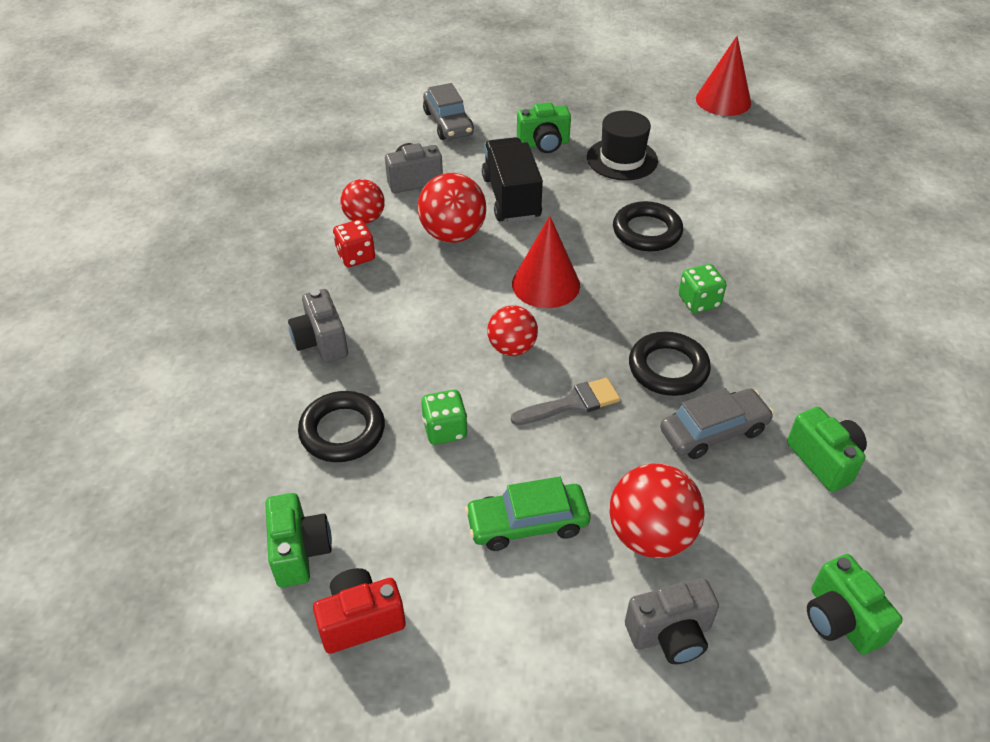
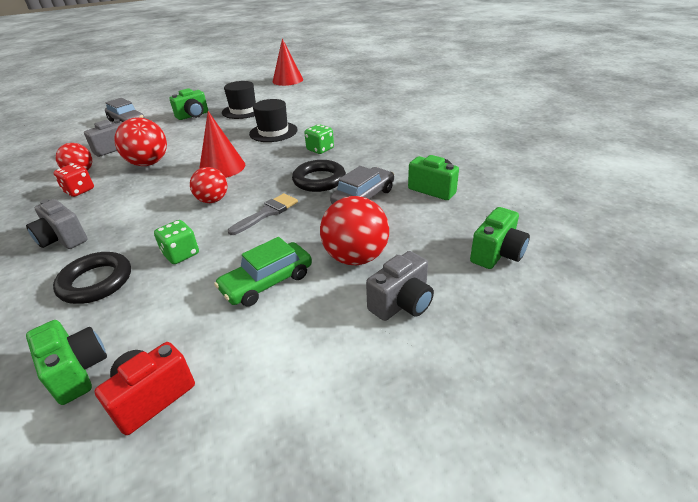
camera: 25 degrees left, 10 degrees down
black truck [482,137,543,223] -> none
black ring [613,201,683,251] -> black hat [249,99,298,142]
green camera [807,554,903,655] -> green camera turned 90 degrees counterclockwise [470,207,530,269]

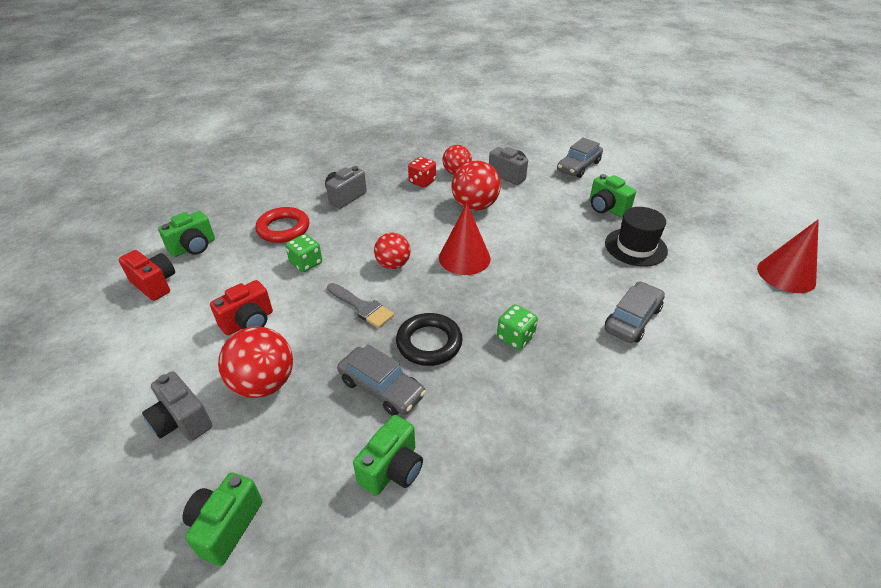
camera: 85 degrees right, 5 degrees up
black ring [53,252,131,304] -> red ring [255,207,309,243]
green car [214,237,312,307] -> red camera [210,280,273,335]
black hat [249,99,298,142] -> none
green camera [470,207,530,269] -> green camera turned 75 degrees clockwise [182,472,262,566]
none -> grey car [605,281,665,343]

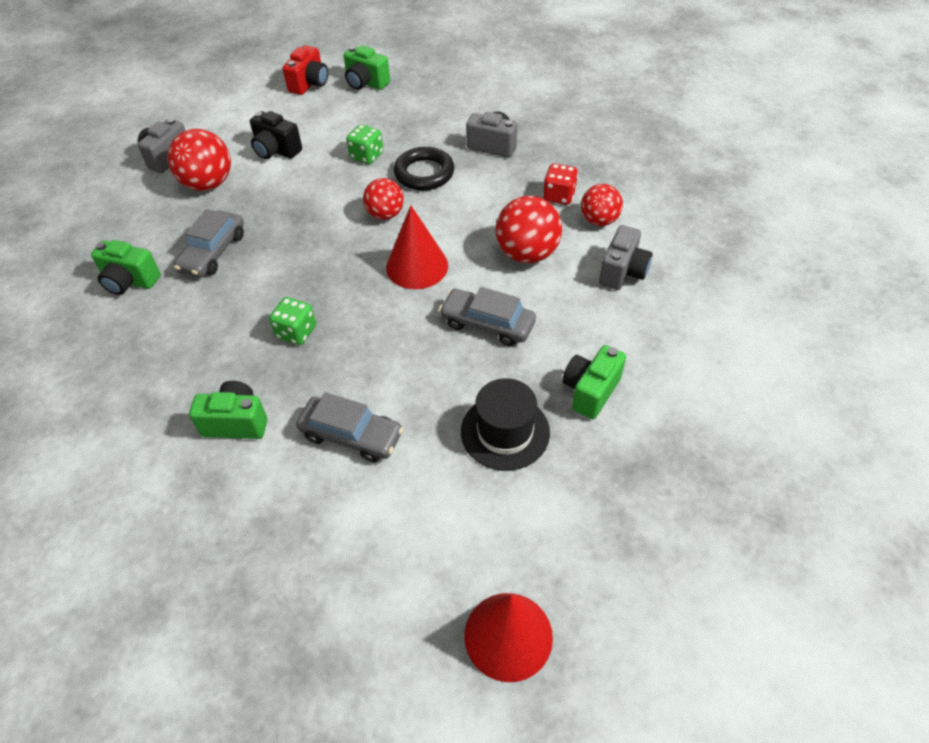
camera: 75 degrees right, 10 degrees up
green camera [182,472,262,566] -> green camera moved to [189,381,268,439]
red camera [210,280,273,335] -> black camera [250,111,302,159]
red ring [255,207,309,243] -> none
grey brush [327,283,394,328] -> none
black ring [396,313,463,366] -> black ring moved to [394,147,454,190]
grey car [557,138,603,178] -> grey car moved to [439,287,536,346]

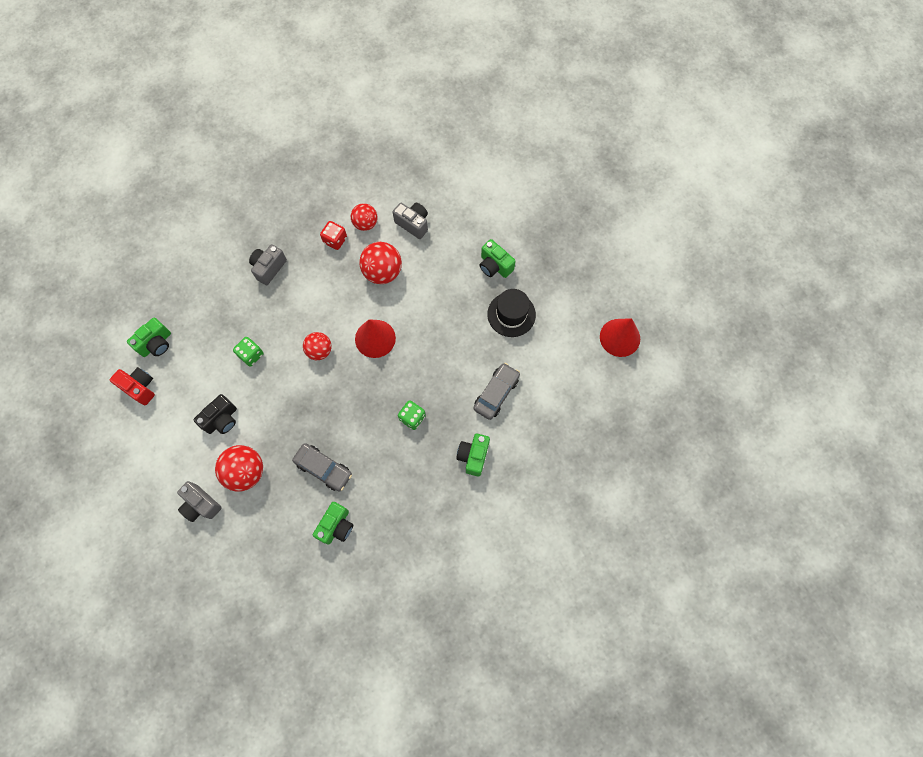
camera: 80 degrees left, 20 degrees up
black ring [394,147,454,190] -> none
grey car [439,287,536,346] -> none

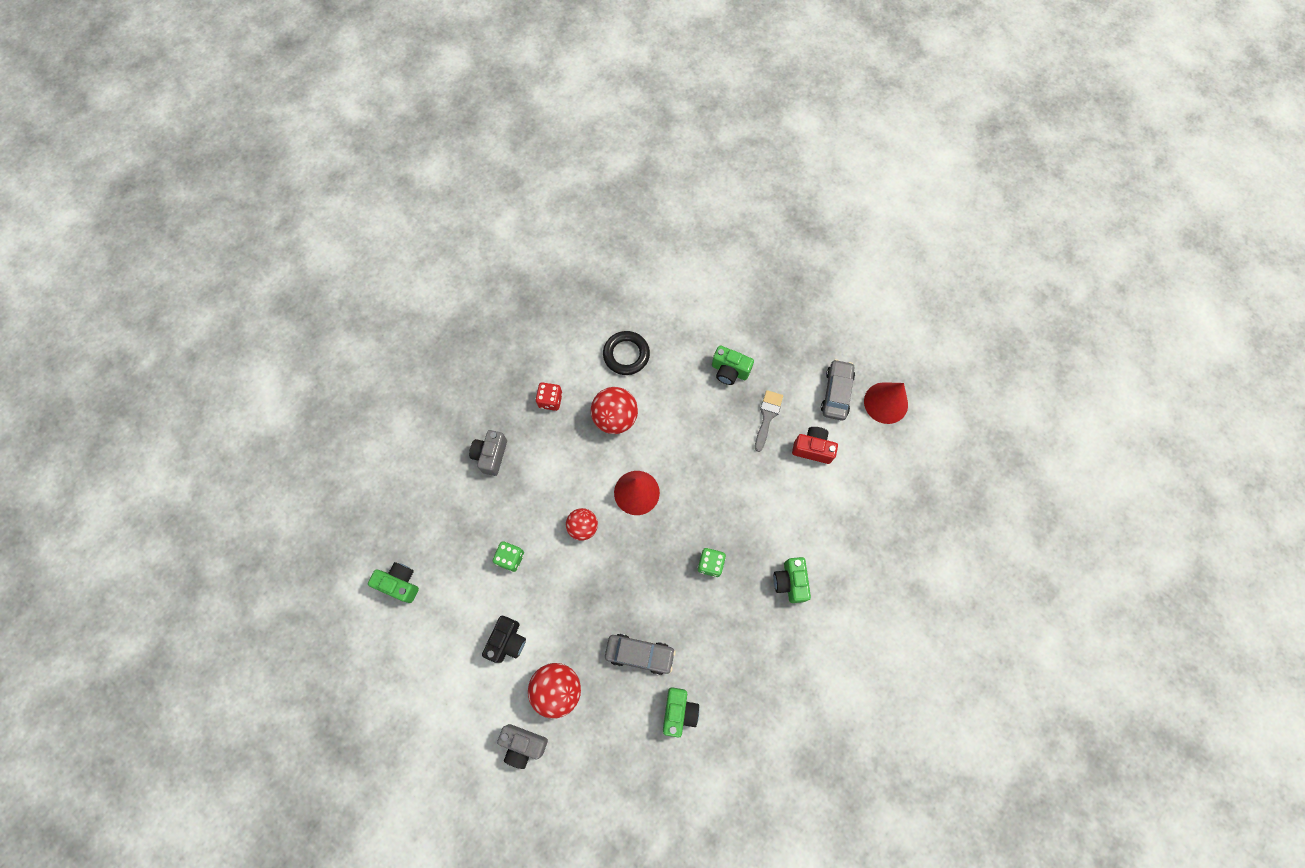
camera: 20 degrees left, 0 degrees up
red camera [110,367,155,405] -> red camera moved to [792,427,838,464]
green camera [127,318,171,357] -> green camera turned 90 degrees counterclockwise [368,562,419,603]
red ball [351,203,377,231] -> none
grey camera [393,203,428,239] -> black ring [603,331,650,375]
grey car [473,363,520,420] -> grey car moved to [821,359,855,421]
black hat [487,289,536,337] -> grey brush [755,390,783,452]

